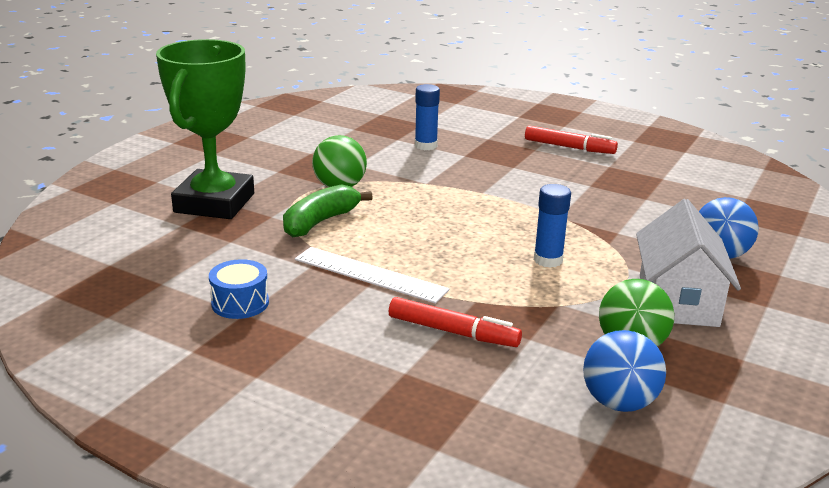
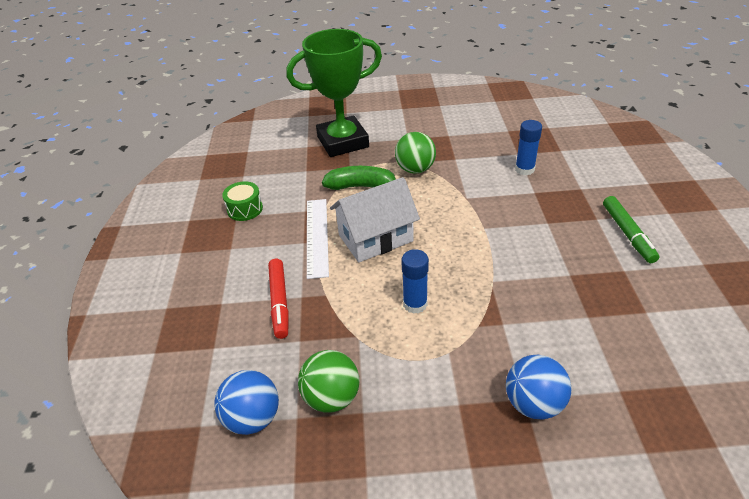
camera: 60 degrees right, 15 degrees up
blue drum [209,259,269,319] -> green drum [222,181,263,221]
red marker [525,126,618,154] -> green marker [603,196,660,263]
white house [636,199,741,327] -> white house moved to [330,177,420,262]

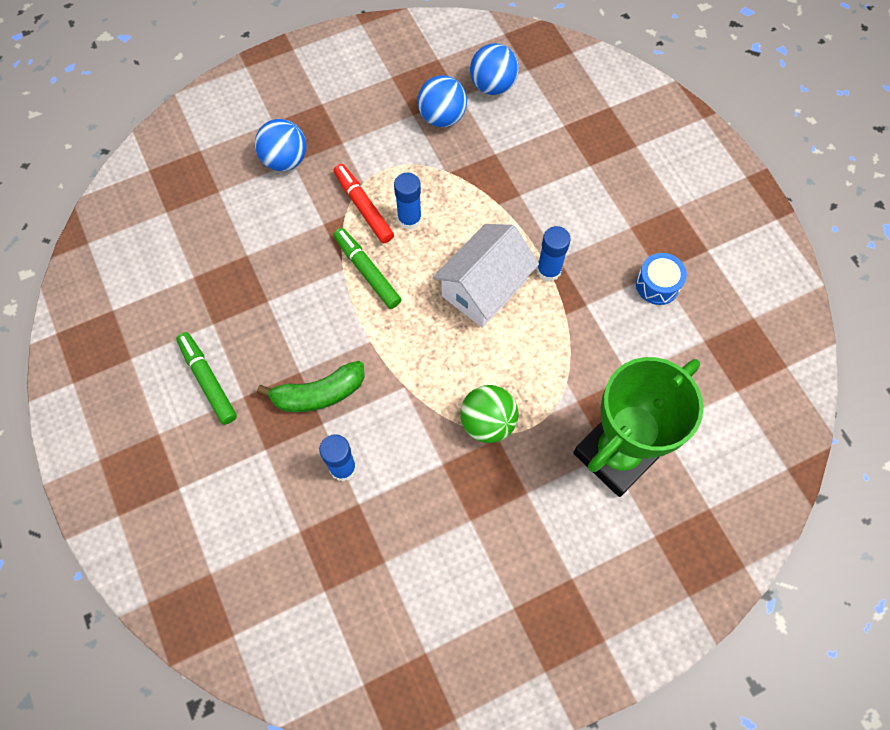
camera: 155 degrees right, 25 degrees up
green drum [222,181,263,221] -> blue drum [636,253,687,305]
red marker [268,259,289,339] -> red marker moved to [334,164,394,243]
green ball [298,350,359,413] -> blue ball [418,75,467,127]
white ruler [307,199,329,279] -> blue glue stick [537,226,571,282]
green banana [322,166,396,190] -> green banana moved to [257,361,365,412]
none -> green marker [333,228,402,309]

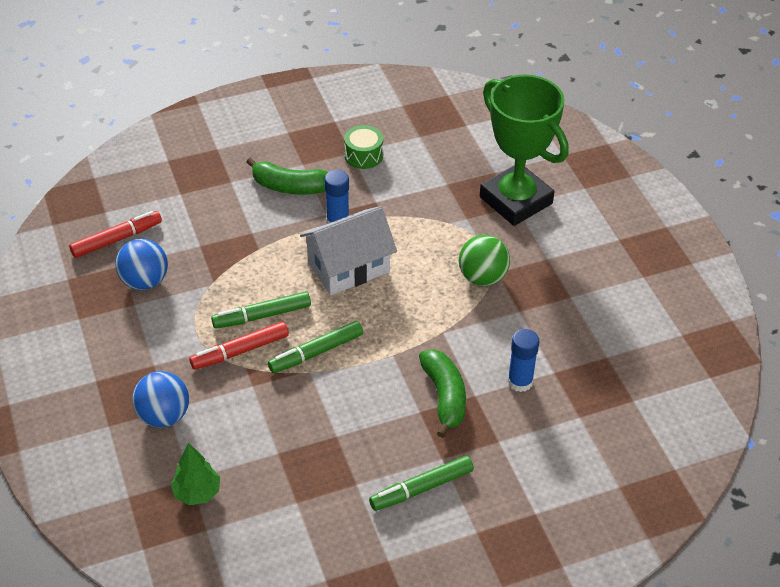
camera: 85 degrees left, 20 degrees down
blue glue stick [394,172,422,230] -> green marker [211,291,311,329]
white house [433,224,539,328] -> white house turned 75 degrees counterclockwise [300,206,397,295]
blue ball [470,43,519,95] -> red marker [69,211,162,258]
blue drum [636,253,687,305] -> green drum [344,125,383,169]
none -> green tree [171,443,220,505]
none -> green banana [246,157,328,195]

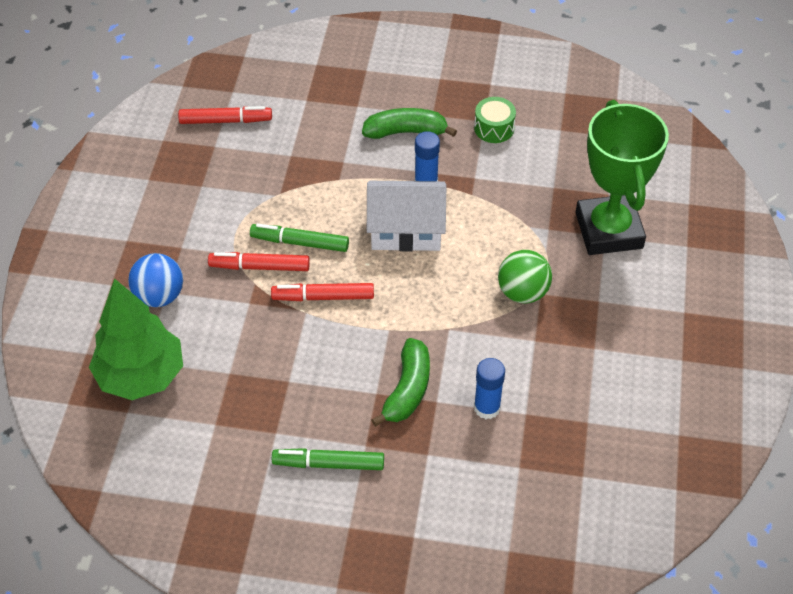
camera: 30 degrees right, 5 degrees up
blue ball [115,238,168,290] -> none
green tree [171,443,220,505] -> green tree [89,278,183,400], size x1.95
green banana [246,157,328,195] -> green banana turned 135 degrees clockwise [362,108,457,139]
green marker [268,321,363,373] -> red marker [271,283,374,301]

